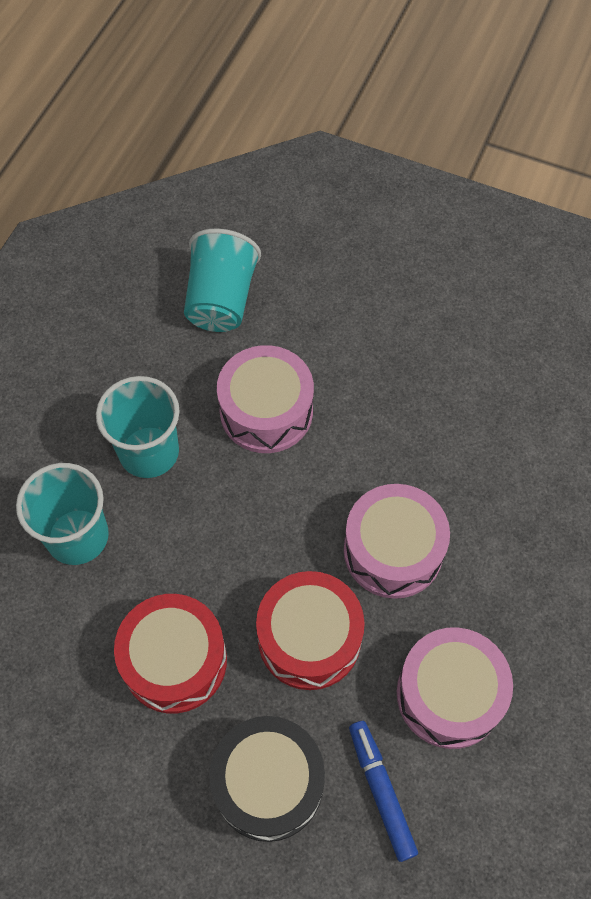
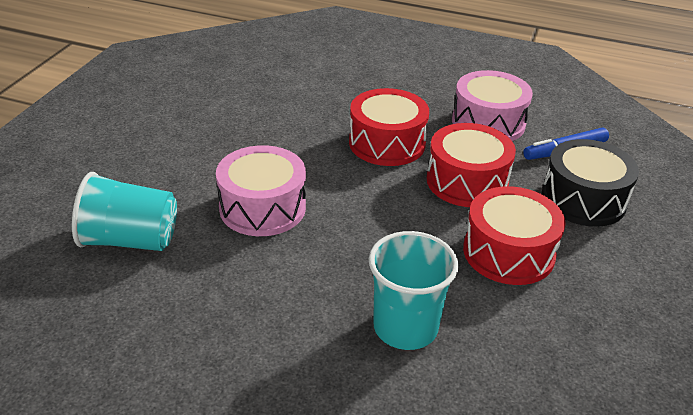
camera: 95 degrees left, 25 degrees down
turquoise cup [96,376,180,478] -> none
pink drum [344,484,450,599] -> red drum [349,88,429,166]

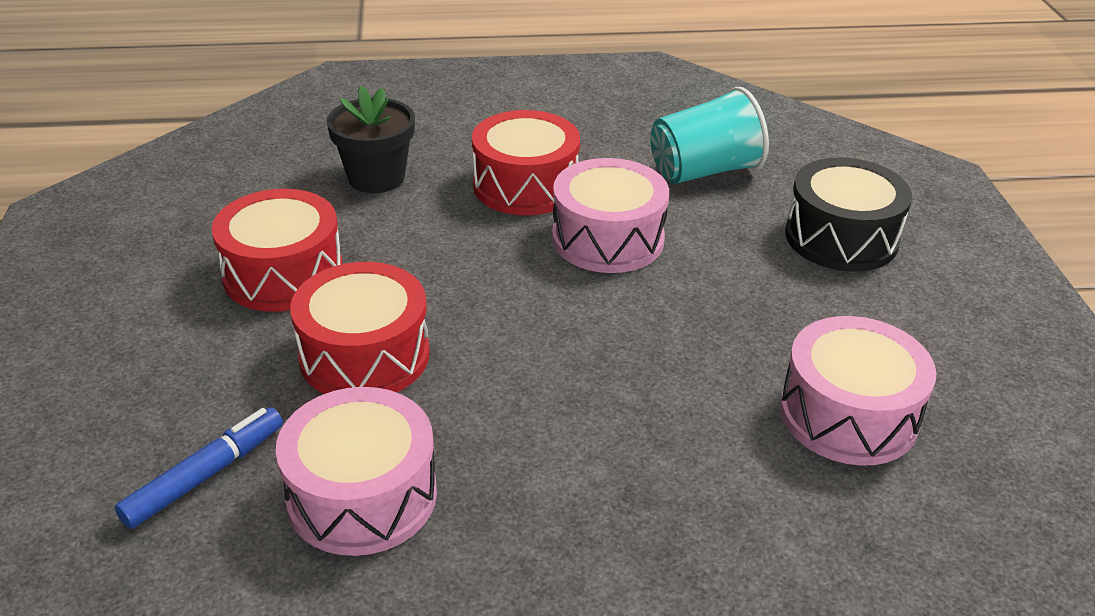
camera: 155 degrees right, 0 degrees up
red drum [349,88,429,166] -> red drum moved to [472,110,580,215]
turquoise cup [369,231,459,350] -> black flower pot [327,86,415,193]
black drum [542,139,639,227] -> black drum moved to [785,158,912,272]
none -> pink drum [780,316,937,466]

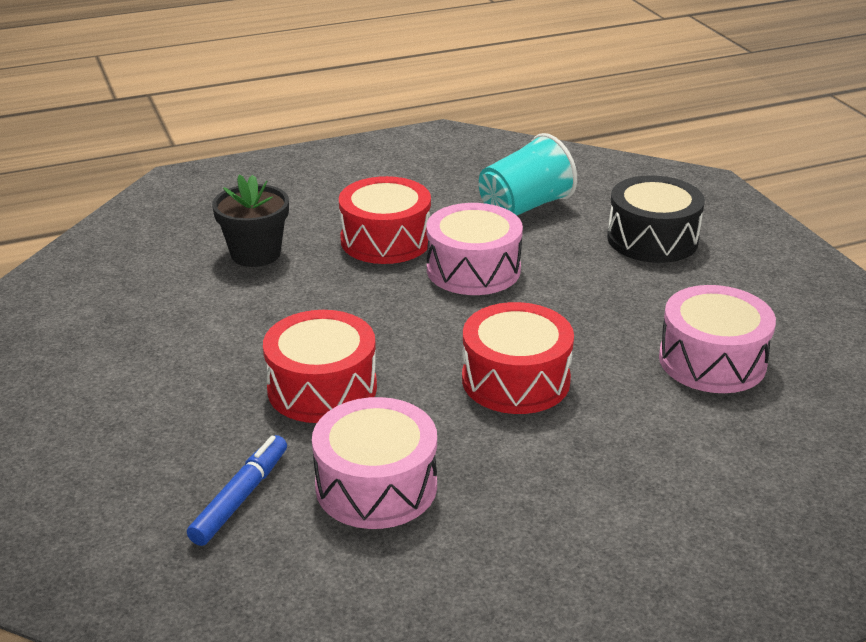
camera: 15 degrees left, 5 degrees down
red drum [212,189,343,312] -> red drum moved to [462,302,574,414]

